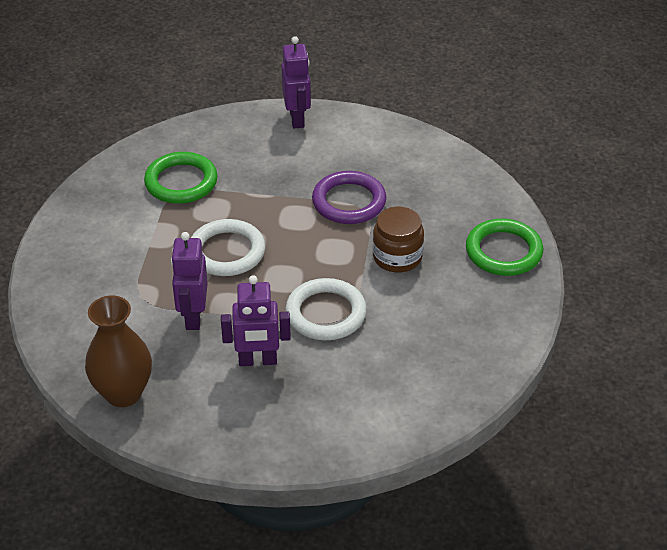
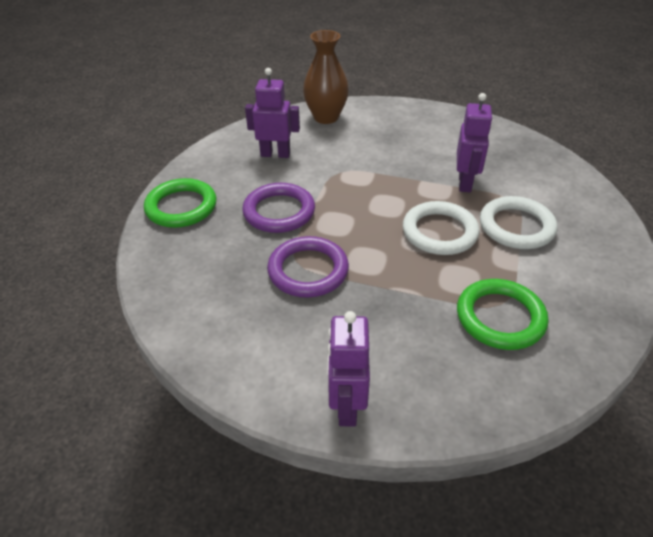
camera: 170 degrees left, 0 degrees up
brown vase [85,295,152,407] -> brown vase moved to [303,30,349,124]
purple robot [221,275,291,366] -> purple robot moved to [245,68,300,158]
white ring [285,278,367,340] -> white ring moved to [480,196,558,249]
brown jar [373,207,424,272] -> purple ring [242,183,315,233]

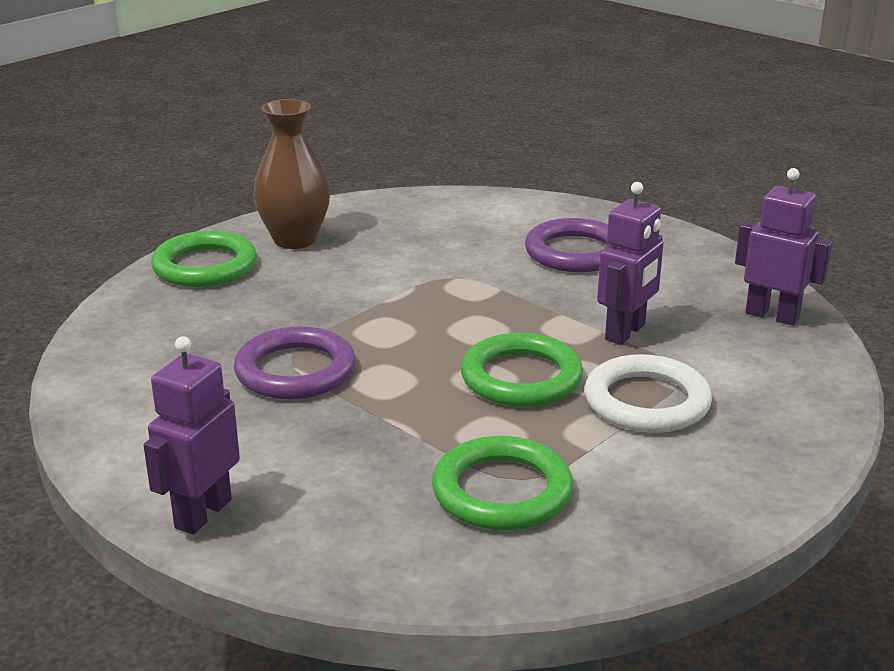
camera: 25 degrees right, 15 degrees down
purple ring [242,183,315,233] -> purple ring moved to [525,218,610,272]
purple robot [245,68,300,158] -> purple robot moved to [735,168,832,326]
brown vase [303,30,349,124] -> brown vase moved to [253,99,330,249]
white ring [403,201,480,255] -> green ring [461,333,583,407]

